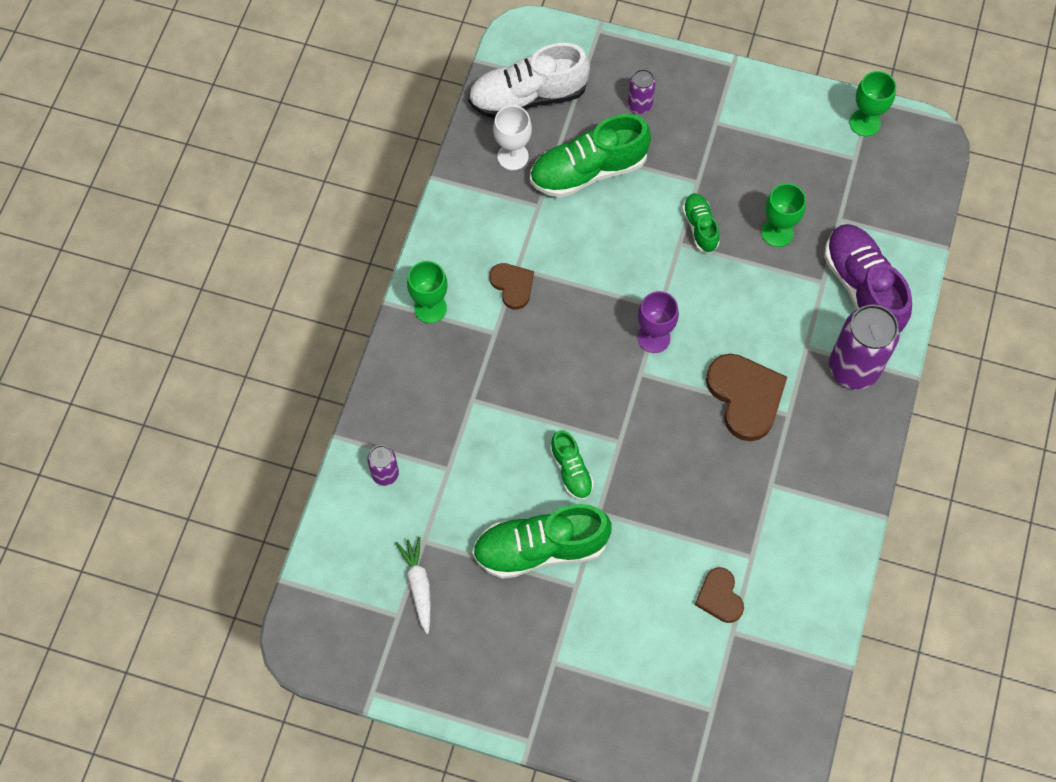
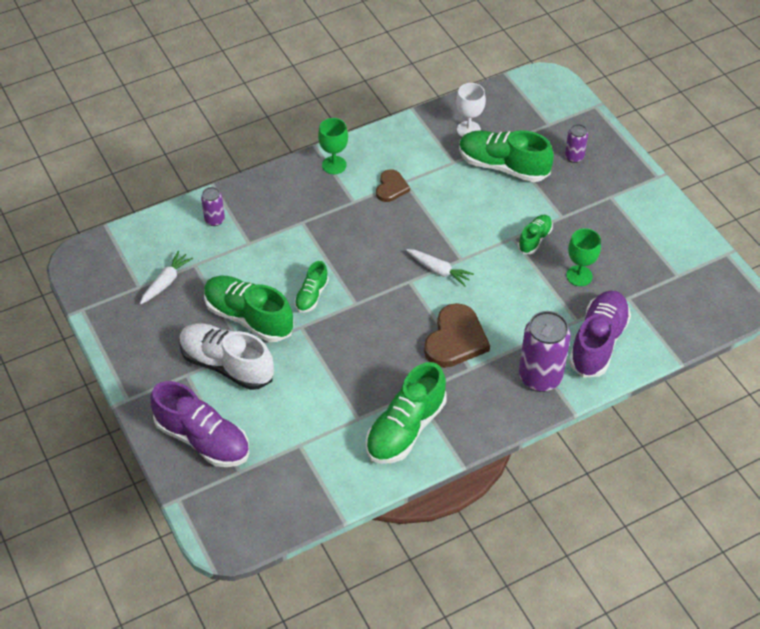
camera: 45 degrees right, 15 degrees down
white shoe [468,43,590,119] -> white shoe moved to [179,323,274,390]
purple goblet [638,291,679,353] -> white carrot [406,249,474,287]
brown heart [695,567,744,623] -> none
green goblet [850,71,896,136] -> none
none -> purple shoe [150,381,249,467]
none -> green shoe [366,362,447,464]

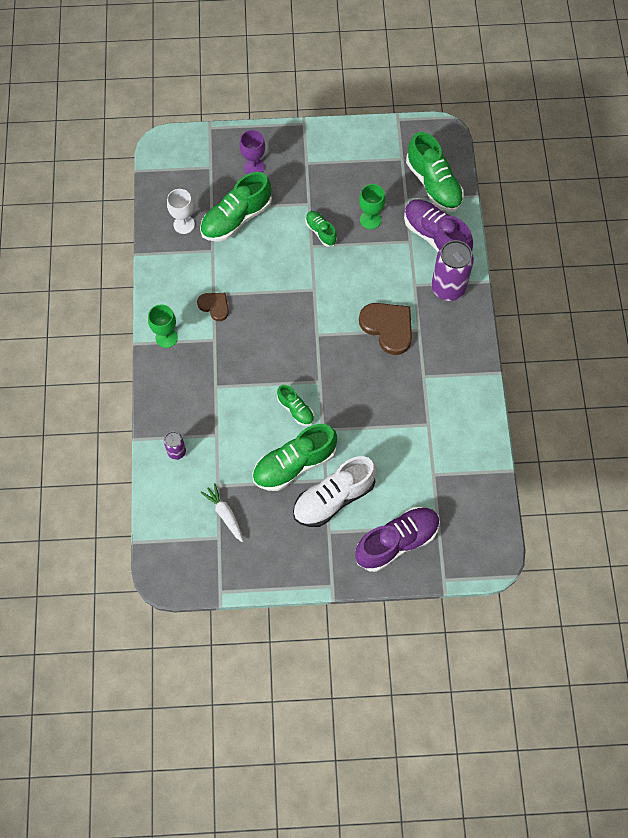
camera: 65 degrees left, 15 degrees up
green shoe [366,362,447,464] -> green shoe moved to [406,132,464,212]
white carrot [406,249,474,287] -> none
purple can [565,124,588,163] -> purple goblet [240,130,265,174]

